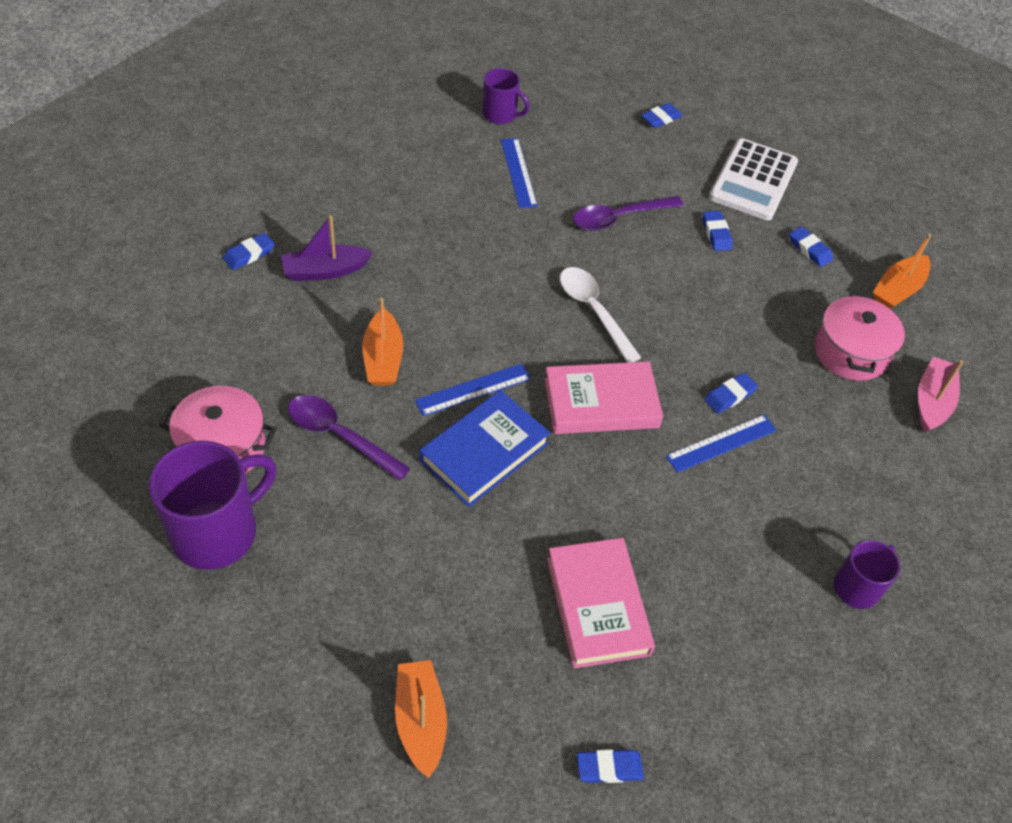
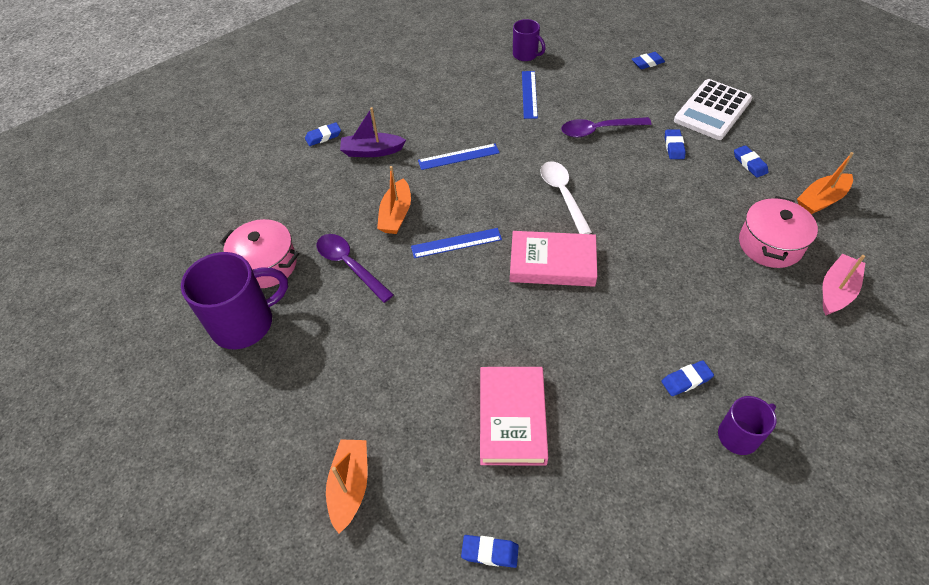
camera: 20 degrees right, 0 degrees up
blue book [420,390,550,507] -> none
blue ruler [666,415,777,473] -> blue ruler moved to [418,143,500,170]
blue eraser [704,373,758,414] -> blue eraser moved to [661,360,714,396]

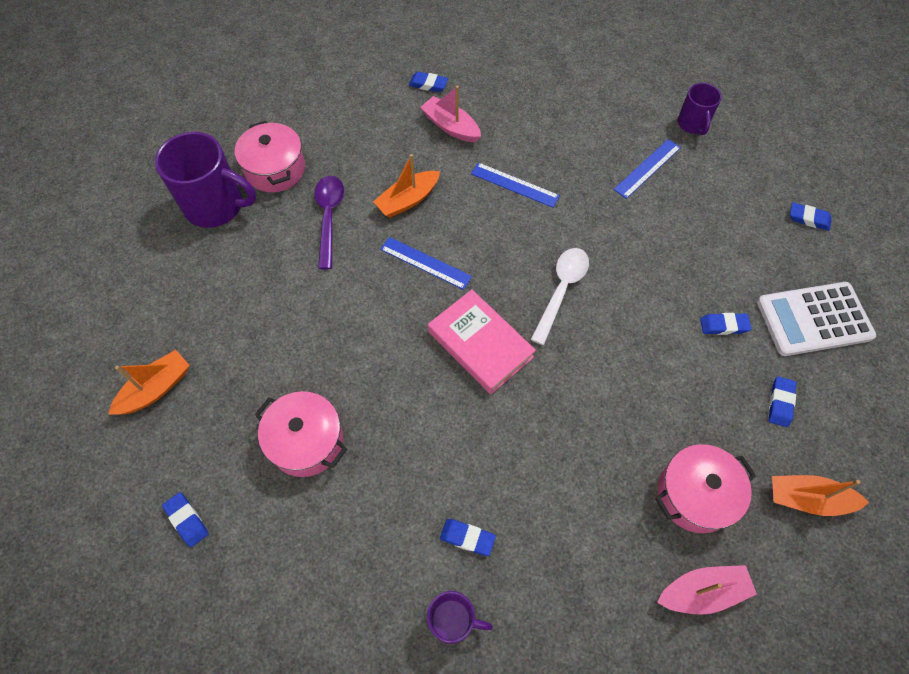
camera: 40 degrees right, 10 degrees up
purple boat [340,107,406,157] -> pink boat [420,86,481,142]
pink book [480,367,548,466] -> pink pot [255,391,347,477]
purple spoon [561,117,651,138] -> none
blue eraser [665,129,686,159] -> blue eraser turned 45 degrees clockwise [700,313,751,335]

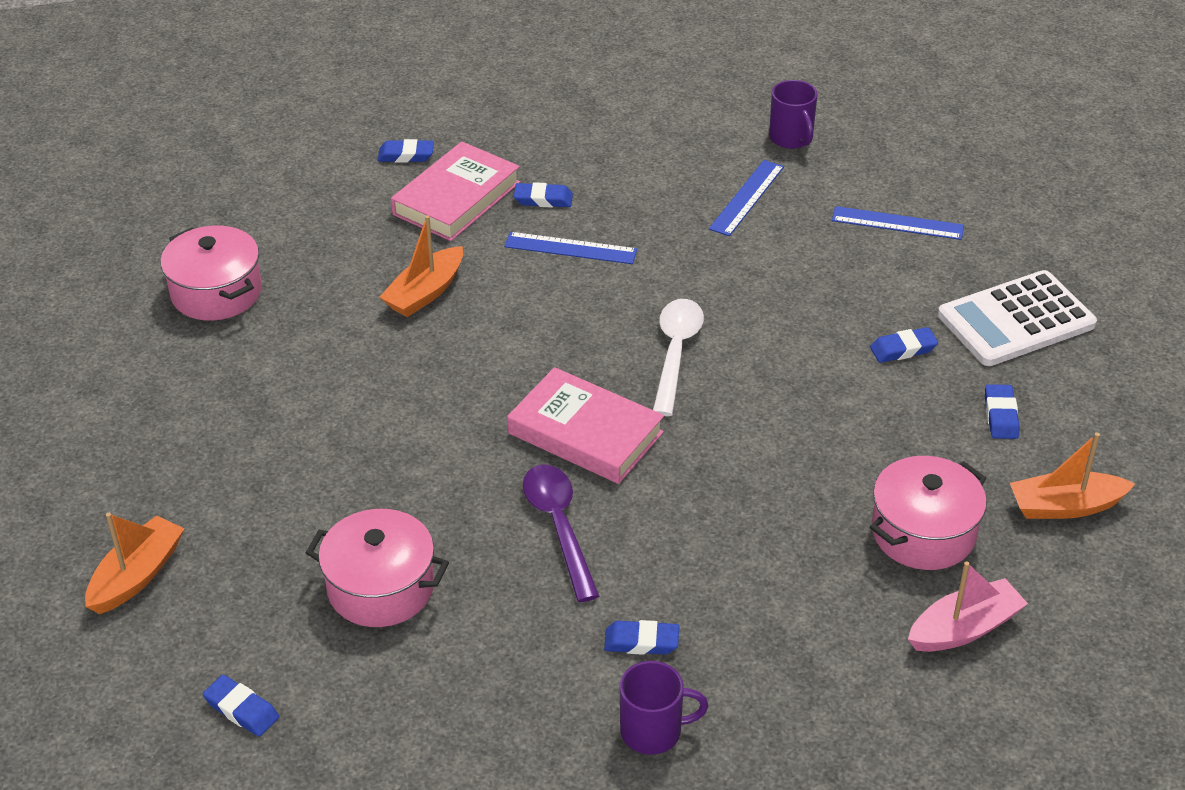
camera: 15 degrees left, 20 degrees down
purple mug [155,132,256,228] -> none
purple spoon [314,176,344,270] -> purple spoon moved to [523,464,599,602]
blue ruler [380,237,472,290] -> blue ruler moved to [832,206,964,240]
pink boat [420,86,481,142] -> pink book [391,142,520,241]
blue eraser [790,202,832,231] -> blue eraser moved to [514,182,573,208]

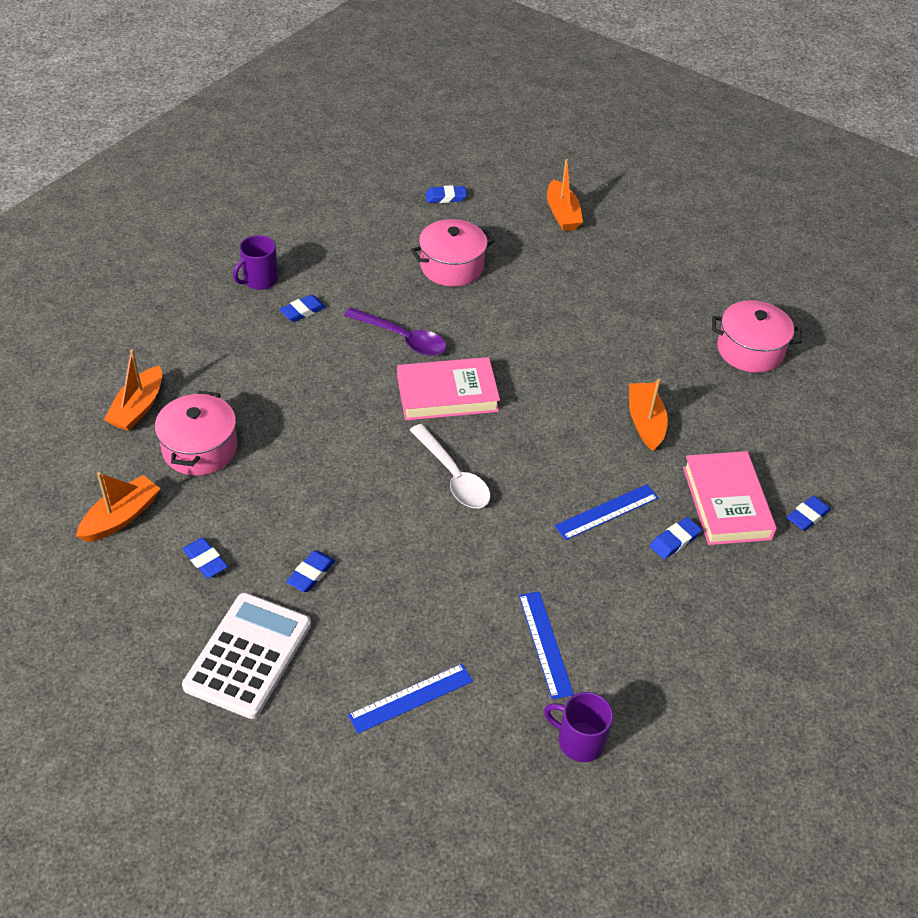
camera: 135 degrees right, 5 degrees up
pink boat [908,561,1028,652] -> orange boat [104,349,162,431]

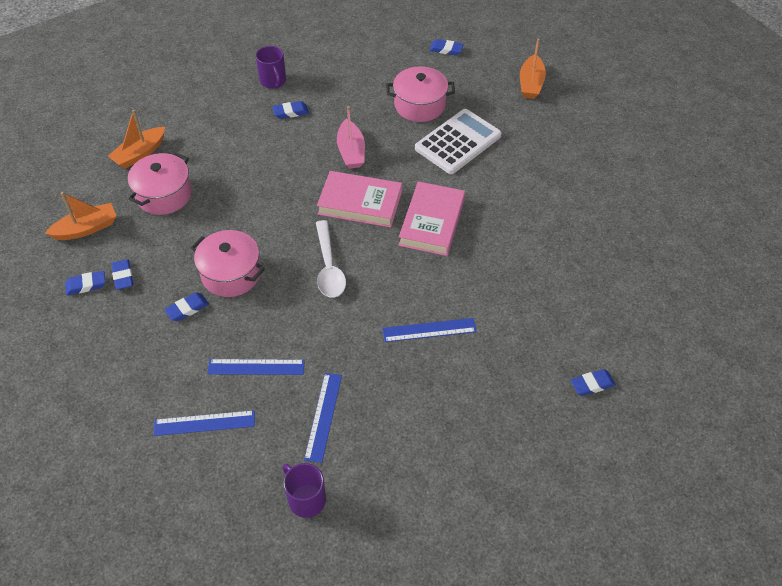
camera: 25 degrees right, 5 degrees up
white calculator [182,593,311,719] -> white calculator moved to [415,109,502,174]
purple mug [233,235,278,290] -> purple mug turned 90 degrees counterclockwise [256,46,286,89]
purple spoon [344,307,447,356] -> pink boat [337,106,365,169]
orange boat [629,379,668,451] -> none
blue eraser [650,517,702,559] -> blue eraser moved to [65,271,105,295]
pink book [683,451,777,545] -> pink book moved to [399,181,465,256]
pink pot [712,300,802,373] -> pink pot moved to [191,230,265,297]
none -> blue ruler [207,359,305,375]

